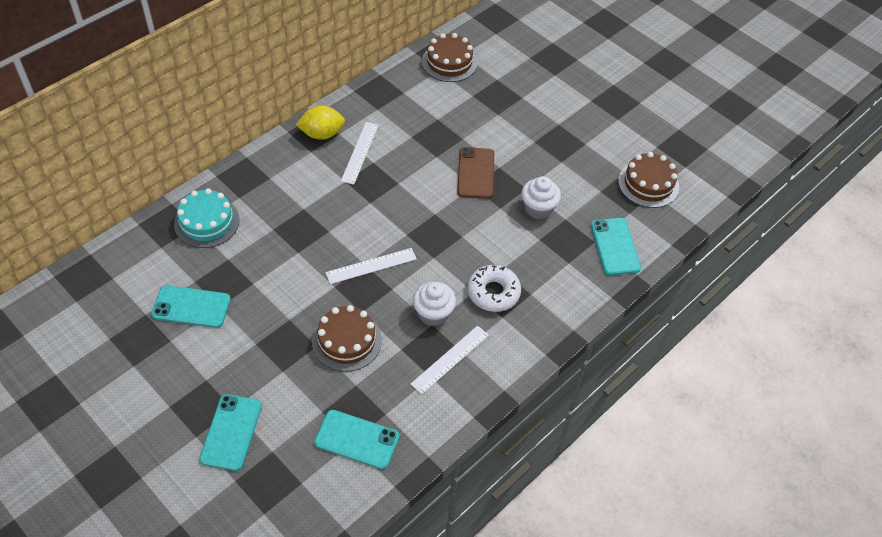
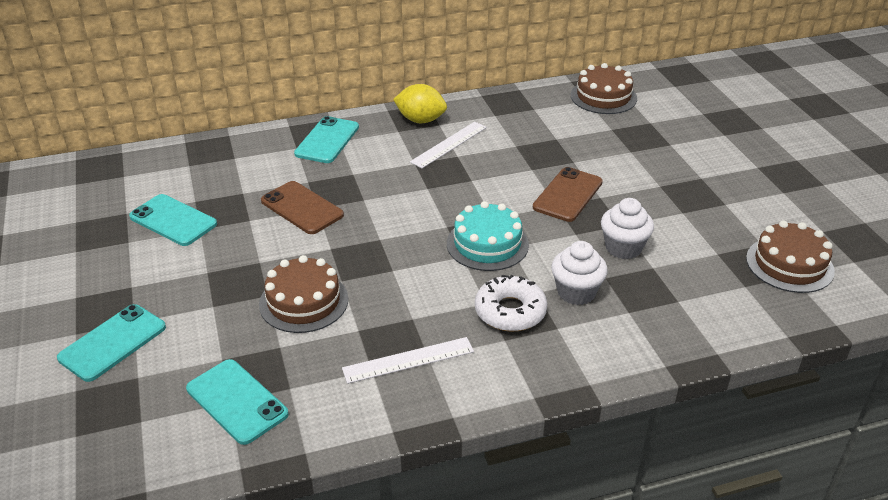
camera: 30 degrees right, 15 degrees down
turquoise cake [174,188,239,248] -> turquoise cake moved to [447,201,529,271]
white ruler [326,248,417,284] -> none
white cupcake [413,282,456,326] -> white cupcake moved to [551,241,608,305]
turquoise phone [591,218,641,275] -> turquoise phone moved to [294,116,359,163]
none -> brown phone [261,181,344,234]

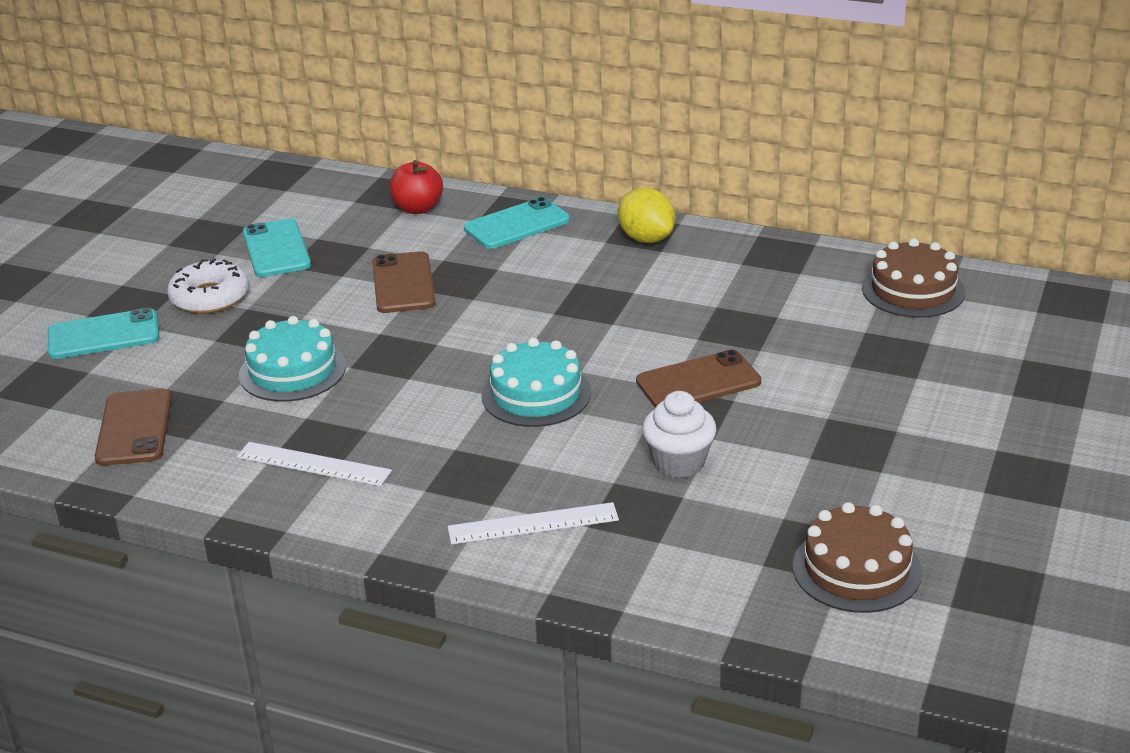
camera: 40 degrees right, 5 degrees down
turquoise phone [186,359,289,445] -> brown phone [95,389,172,466]
brown cake [259,255,348,333] -> turquoise cake [239,316,346,402]
white ruler [410,122,487,168] -> white ruler moved to [448,502,619,544]
white donut [475,275,547,332] -> white donut moved to [167,258,249,314]
white cupcake [551,241,608,305] -> none
none -> red apple [389,160,443,214]

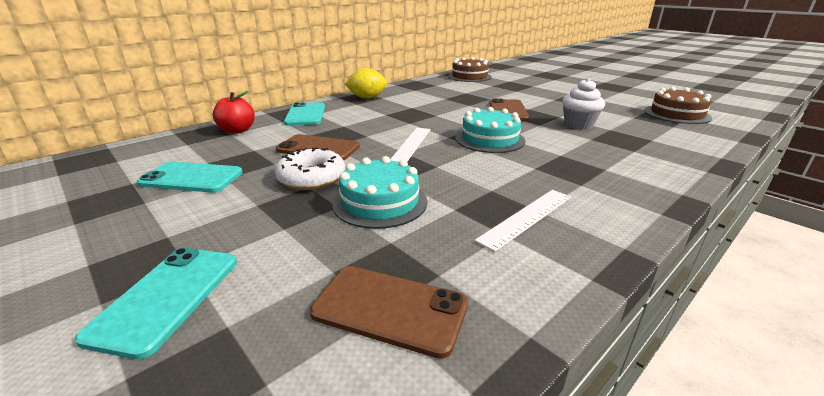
camera: 65 degrees left, 5 degrees down
white donut [167,258,249,314] -> white donut moved to [275,147,345,190]
white ruler [448,502,619,544] -> white ruler moved to [390,128,431,162]

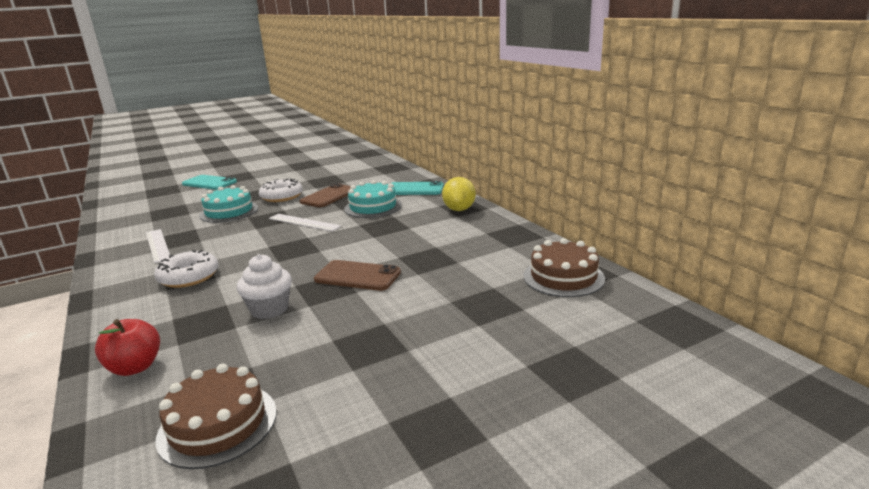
camera: 105 degrees right, 5 degrees down
turquoise phone [137,162,243,193] -> none
red apple [213,91,255,134] -> red apple moved to [95,319,160,376]
brown phone [310,266,468,359] -> none
turquoise cake [455,107,525,153] -> turquoise cake moved to [344,180,402,218]
none -> white donut [154,250,219,288]

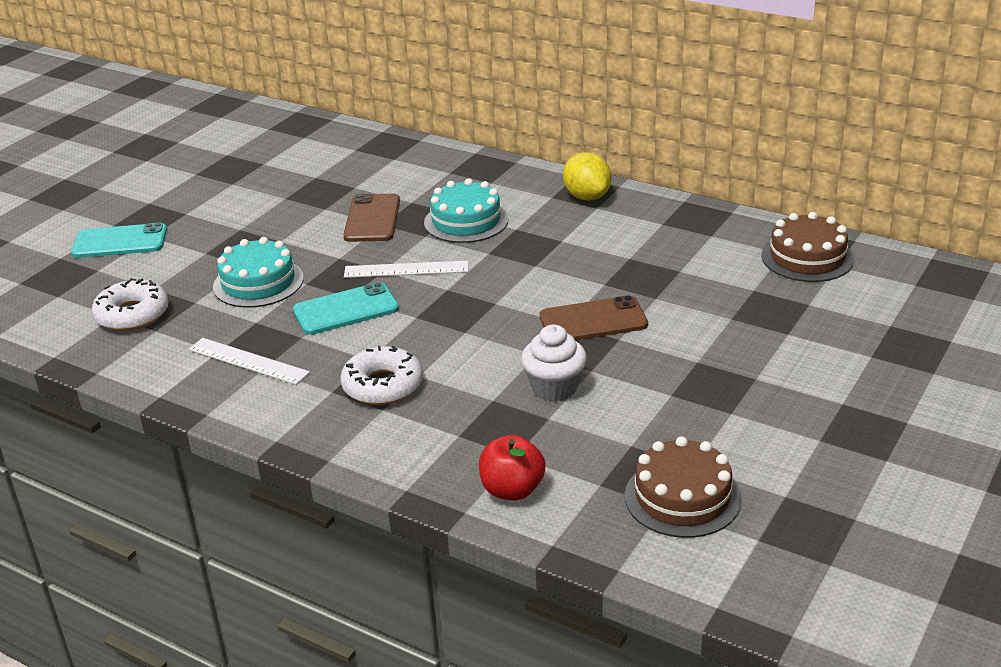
camera: 30 degrees left, 10 degrees up
white donut [259,178,303,202] -> white donut moved to [92,278,169,331]
turquoise phone [390,181,444,195] -> turquoise phone moved to [293,282,399,335]

